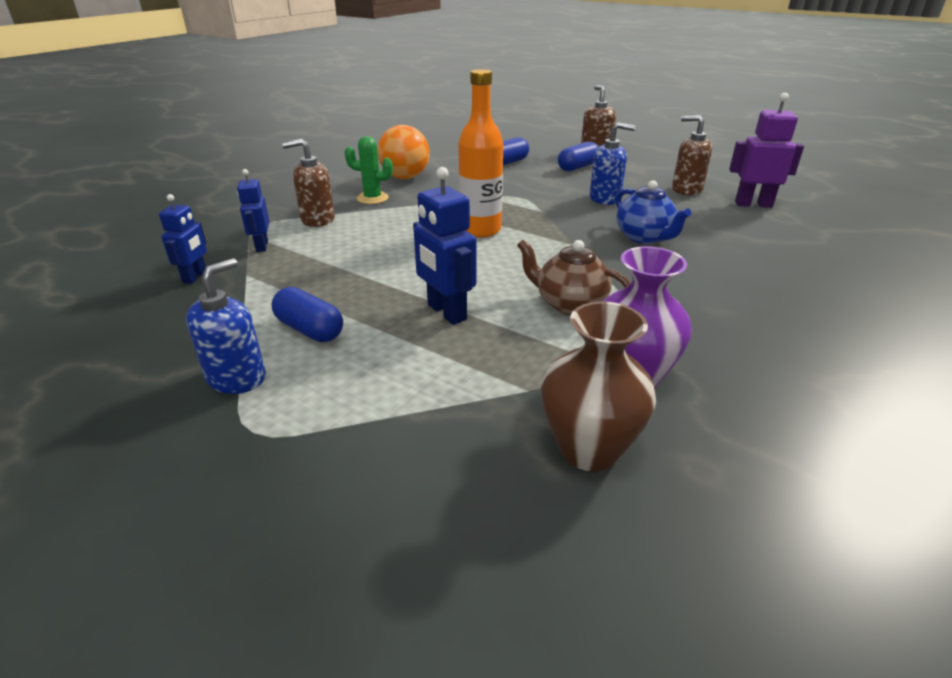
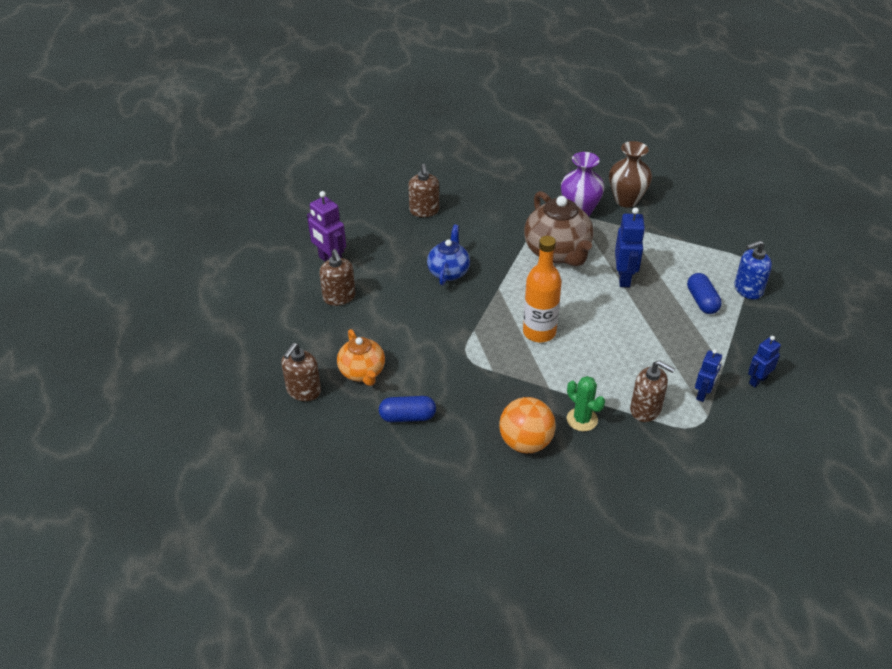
camera: 140 degrees left, 10 degrees up
brown teapot [517,240,630,315] -> brown teapot [524,191,594,266], size x1.62
blue capsule [558,142,598,171] -> orange teapot [337,329,385,386]
blue soap dispenser [590,122,636,205] -> none
none -> brown soap dispenser [408,164,439,217]

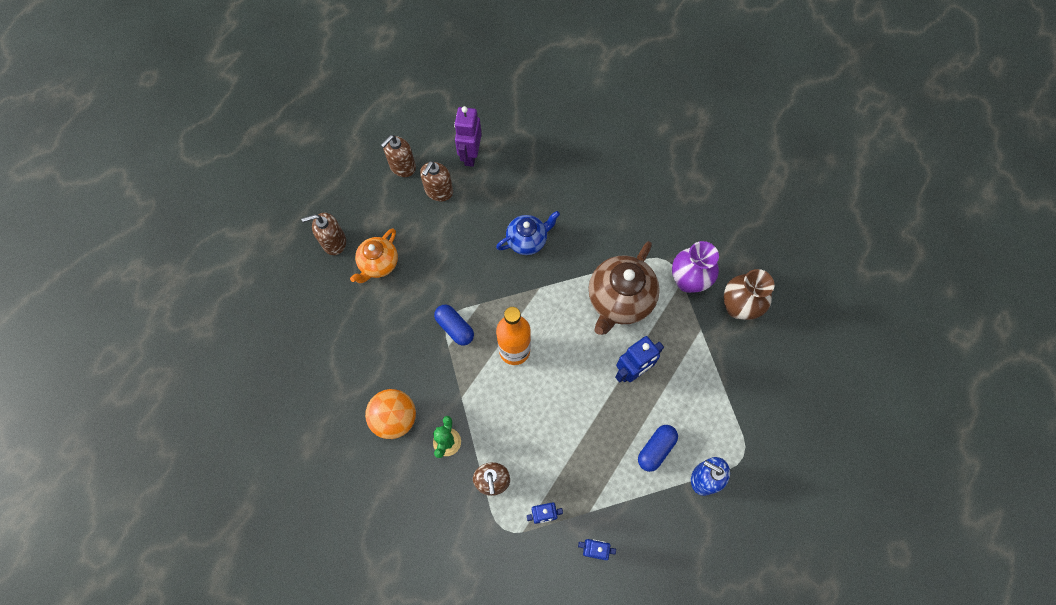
camera: 50 degrees right, 25 degrees up
blue capsule [379,396,436,422] -> blue capsule moved to [434,305,474,345]
brown soap dispenser [408,164,439,217] -> brown soap dispenser moved to [381,135,416,177]

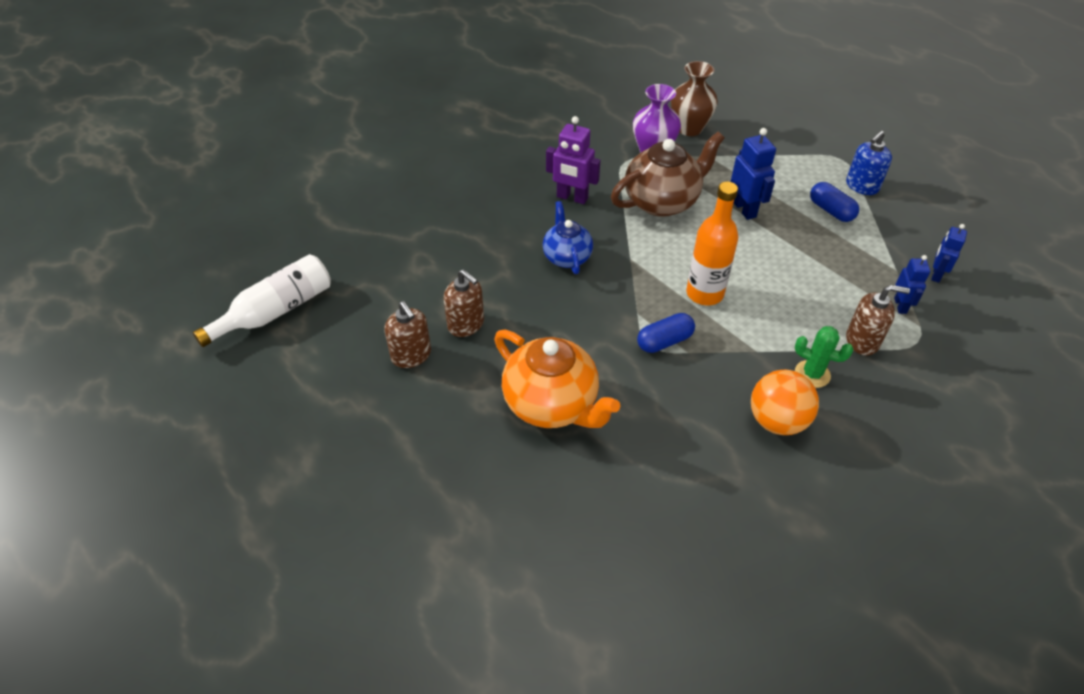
camera: 75 degrees left, 20 degrees down
brown soap dispenser [301,213,346,255] -> none
orange teapot [350,228,398,283] -> orange teapot [494,330,620,428], size x1.62
purple robot [454,106,482,167] -> purple robot moved to [546,116,600,204]
brown teapot [589,241,660,335] -> brown teapot turned 75 degrees counterclockwise [611,132,724,217]
none -> white bottle [193,254,331,347]

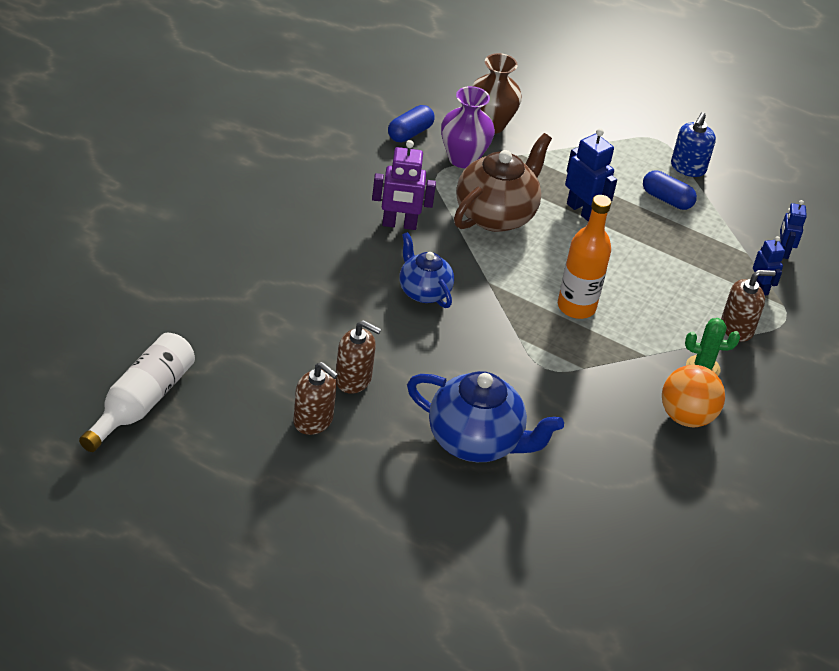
camera: 25 degrees left, 5 degrees down
orange teapot [494,330,620,428] -> blue teapot [407,371,564,462]
blue capsule [637,313,695,353] -> blue capsule moved to [388,105,435,142]

